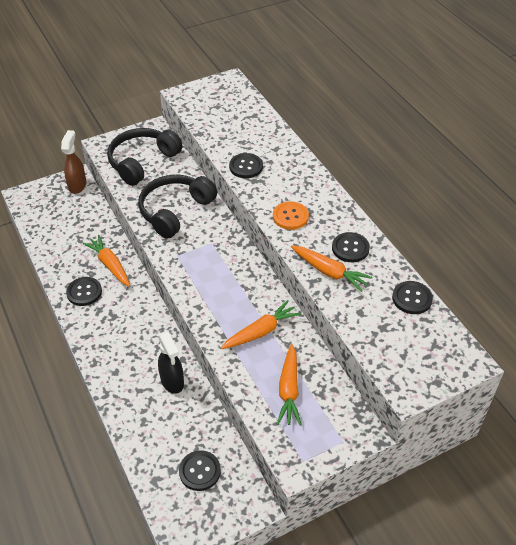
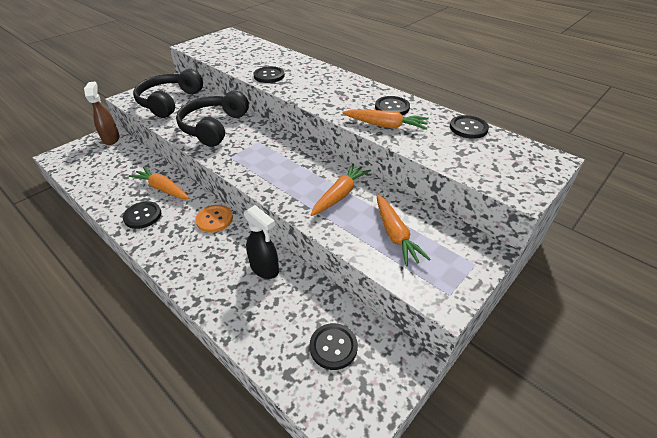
camera: 20 degrees left, 5 degrees down
orange button [273,201,309,230] -> orange button moved to [195,205,233,233]

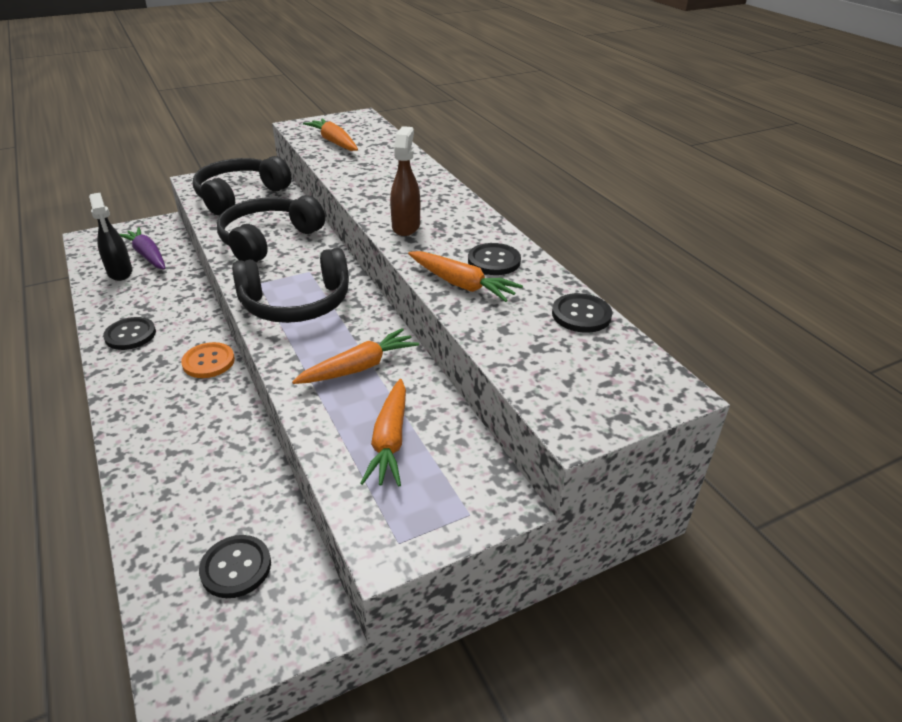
camera: 20 degrees right, 5 degrees down
brown spray bottle [84,82,120,145] -> brown spray bottle moved to [390,126,420,236]
orange carrot [129,167,189,199] -> orange carrot moved to [303,118,358,151]
black spray bottle [244,205,279,279] -> black spray bottle moved to [89,193,132,281]
black button [253,66,285,83] -> none
none -> purple carrot [120,227,165,269]
none -> black headphones [232,248,349,323]

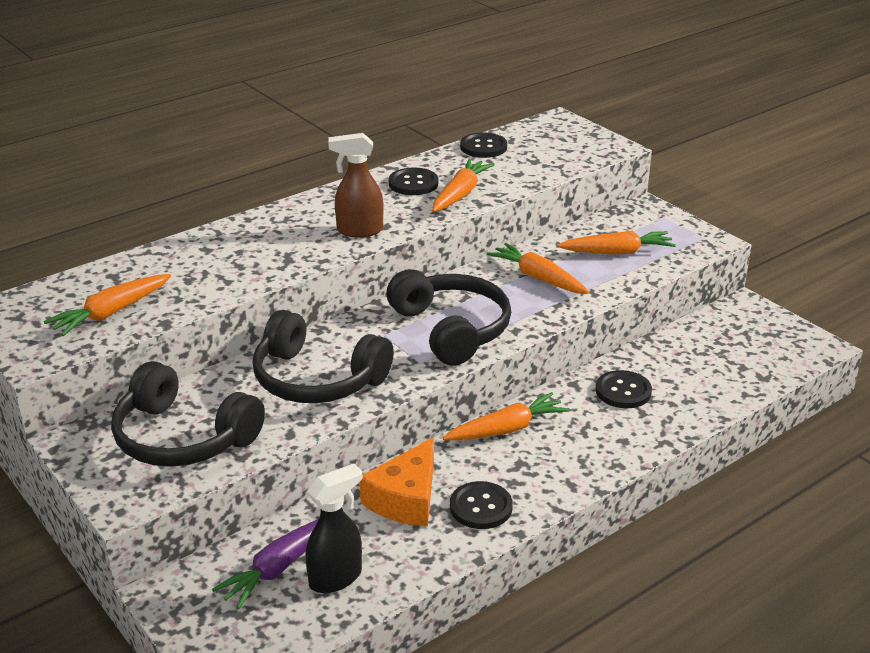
camera: 100 degrees left, 5 degrees down
orange button [181,342,235,378] -> orange carrot [443,392,569,440]
black button [199,535,271,598] -> black button moved to [596,370,652,408]
none -> orange cheese [360,437,434,527]

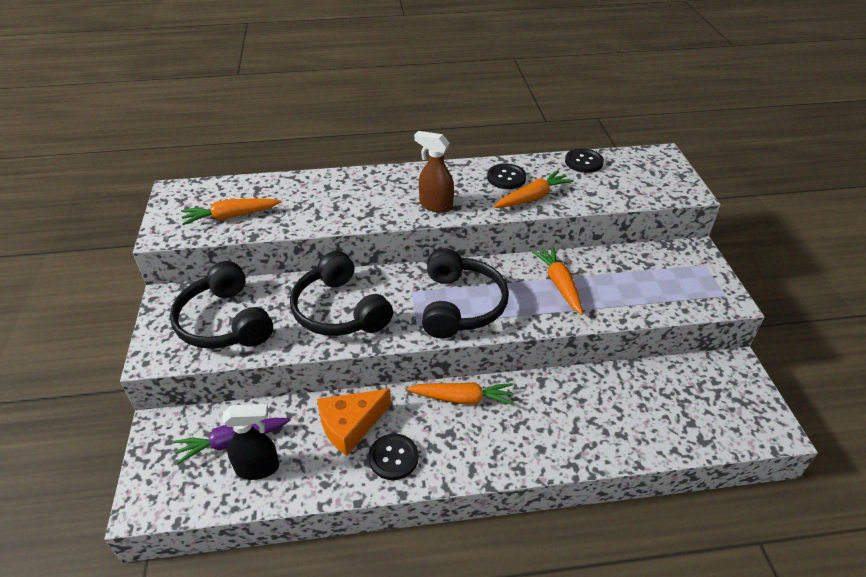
camera: 30 degrees right, 10 degrees up
orange carrot [557,231,676,255] -> none
black button [596,370,652,408] -> none

